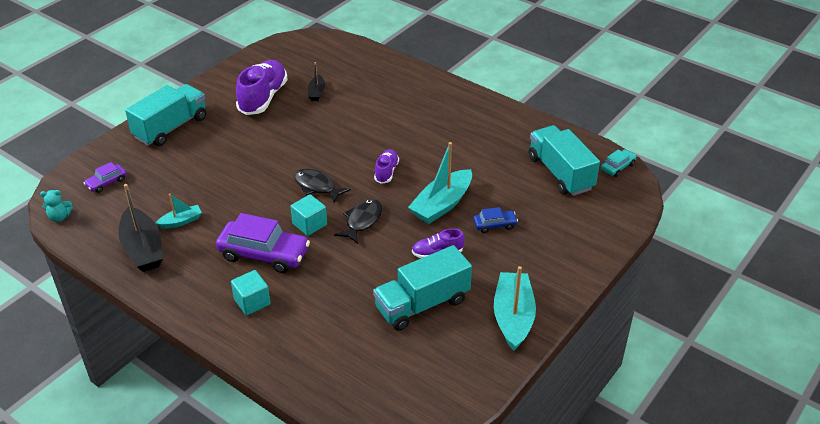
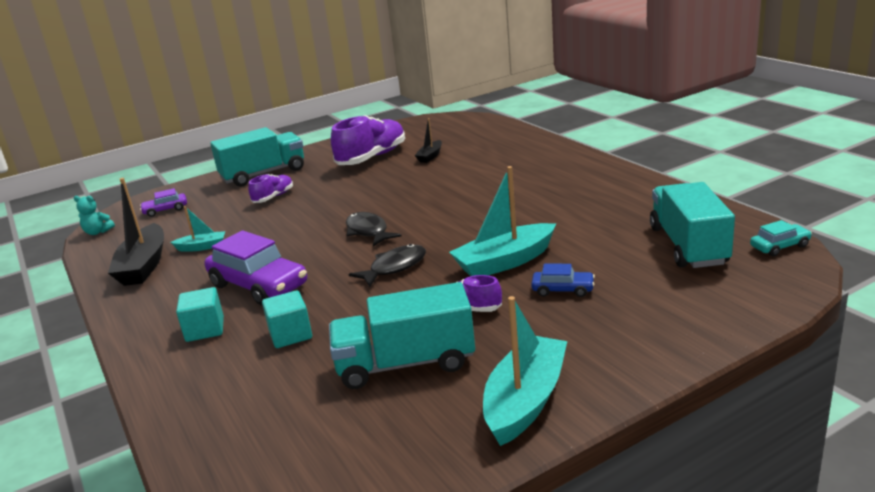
camera: 25 degrees right, 15 degrees down
turquoise cube [290,194,327,236] -> turquoise cube moved to [262,290,312,348]
purple shoe [374,149,399,184] -> purple shoe moved to [248,174,293,203]

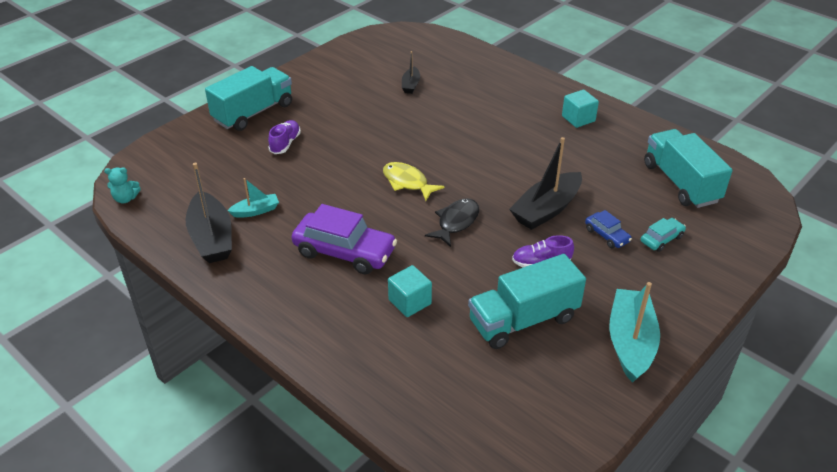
camera: 20 degrees left, 15 degrees up
purple car [140,188,187,217] -> none
turquoise cube [176,287,224,342] -> turquoise cube moved to [562,90,599,128]
purple shoe [331,115,405,165] -> none
black fish [346,212,401,246] -> yellow fish [383,162,445,201]
turquoise boat [449,166,556,276] -> black boat [509,137,582,230]
blue car [531,264,595,297] -> blue car turned 60 degrees clockwise [585,210,632,248]
turquoise car [750,220,812,256] -> turquoise car moved to [641,218,686,252]

